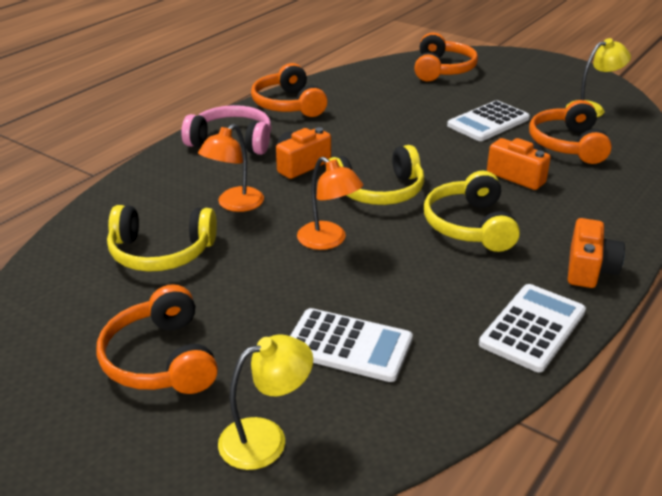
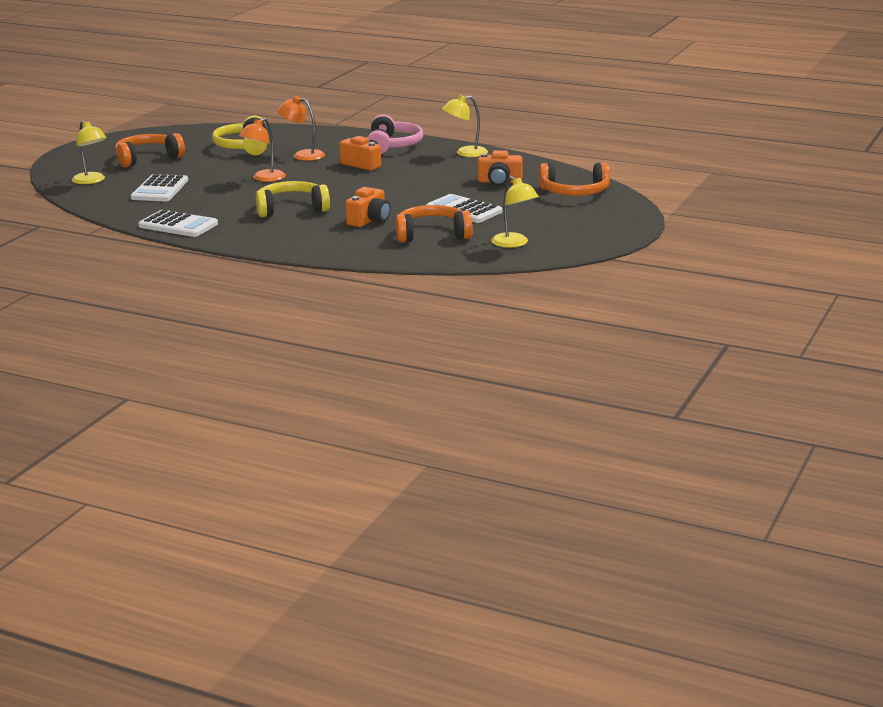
camera: 80 degrees right, 10 degrees down
orange headphones [251,63,327,117] -> yellow lamp [442,95,488,157]
yellow headphones [328,145,424,205] -> none
orange camera [568,218,625,288] -> orange camera moved to [478,150,523,186]

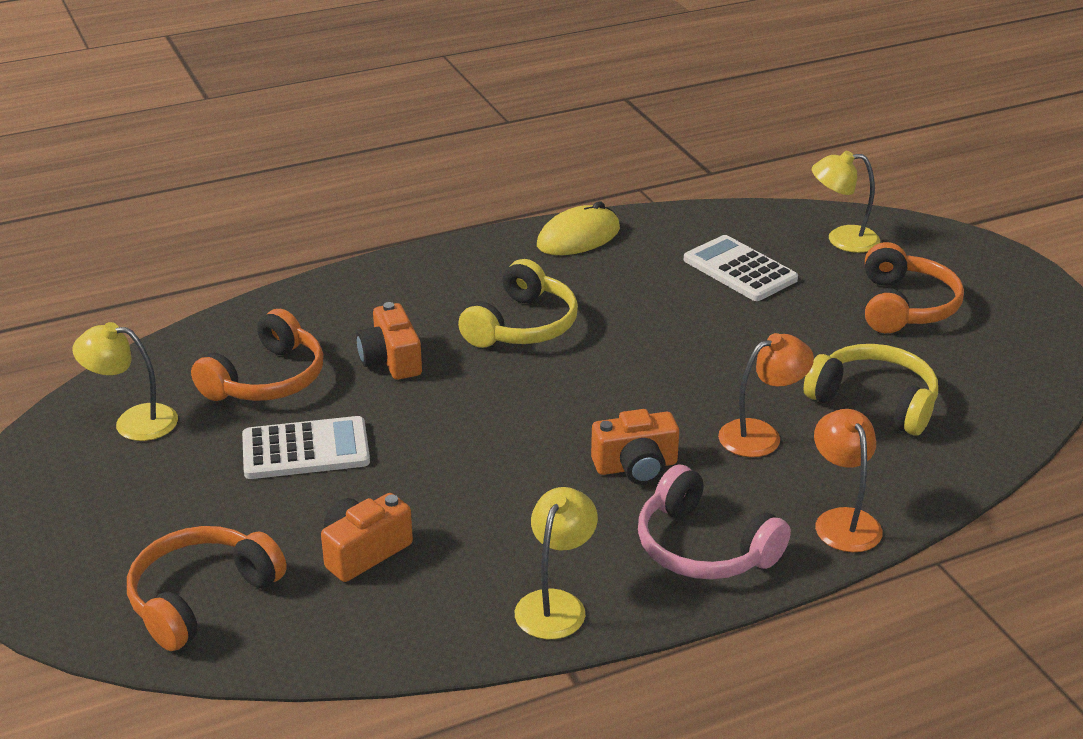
camera: 130 degrees right, 10 degrees up
white calculator [138,210,218,237] -> yellow mouse [537,201,620,255]
orange lamp [239,118,286,182] -> orange lamp moved to [814,409,883,552]

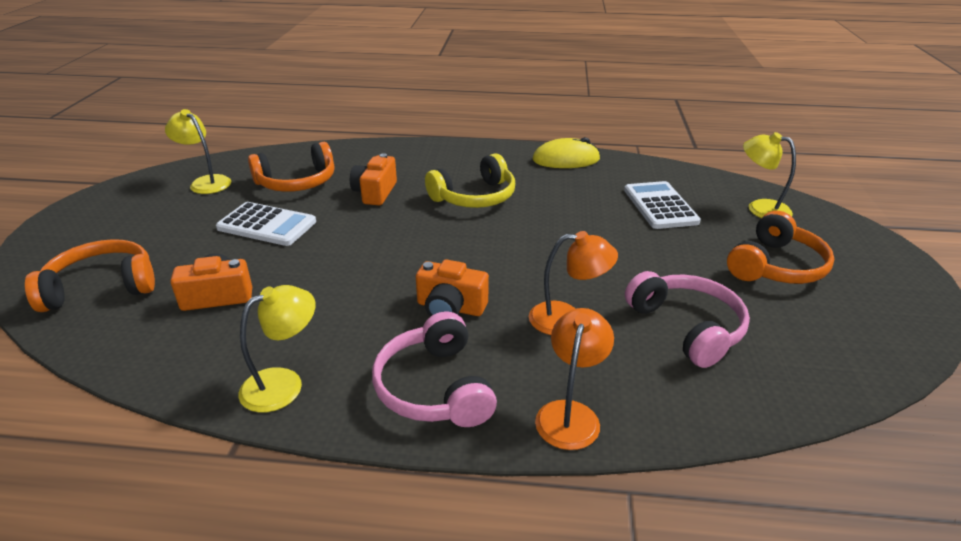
camera: 30 degrees right, 0 degrees up
yellow headphones [804,344,938,436] -> pink headphones [625,271,750,368]

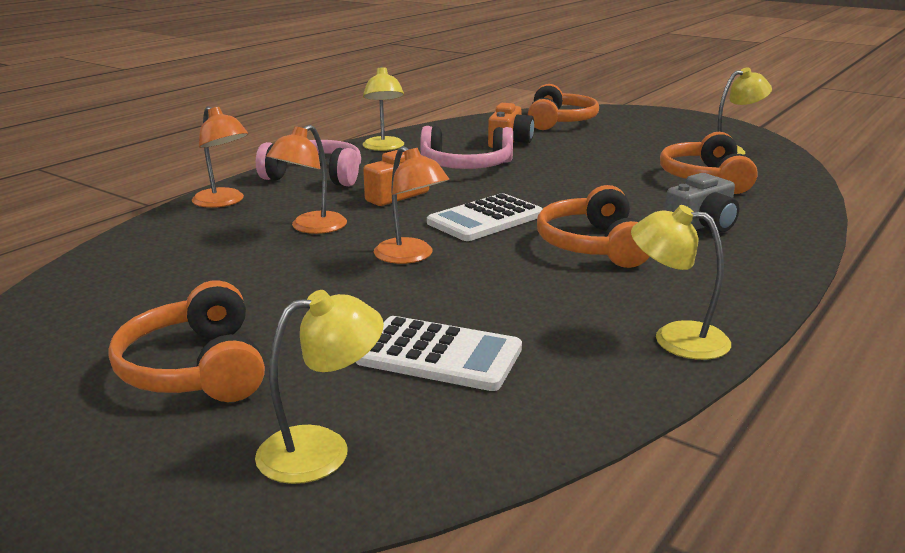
camera: 120 degrees right, 10 degrees down
white calculator [216,202,316,246] -> white calculator moved to [427,193,543,241]
orange camera [350,153,397,205] -> none
yellow headphones [425,153,515,208] -> orange headphones [537,185,650,268]
yellow mouse [532,137,600,168] -> yellow lamp [631,205,731,360]
pink headphones [625,271,750,368] -> pink headphones moved to [420,126,513,169]
none -> orange lamp [374,146,449,264]
none -> grey camera [665,173,739,232]

